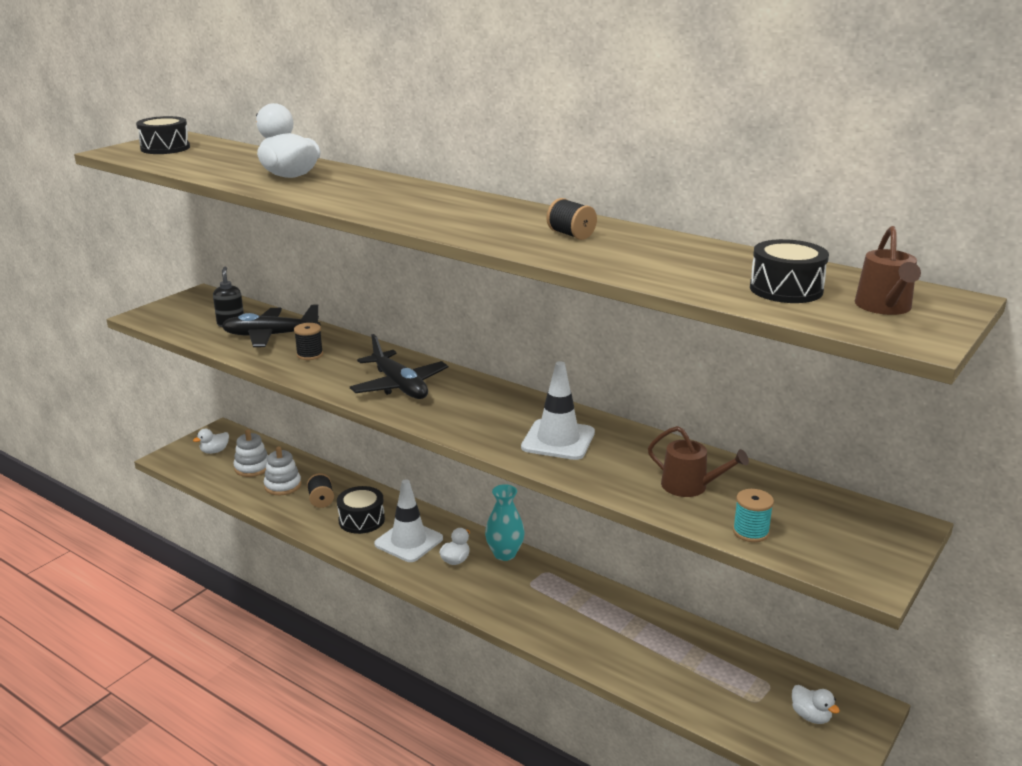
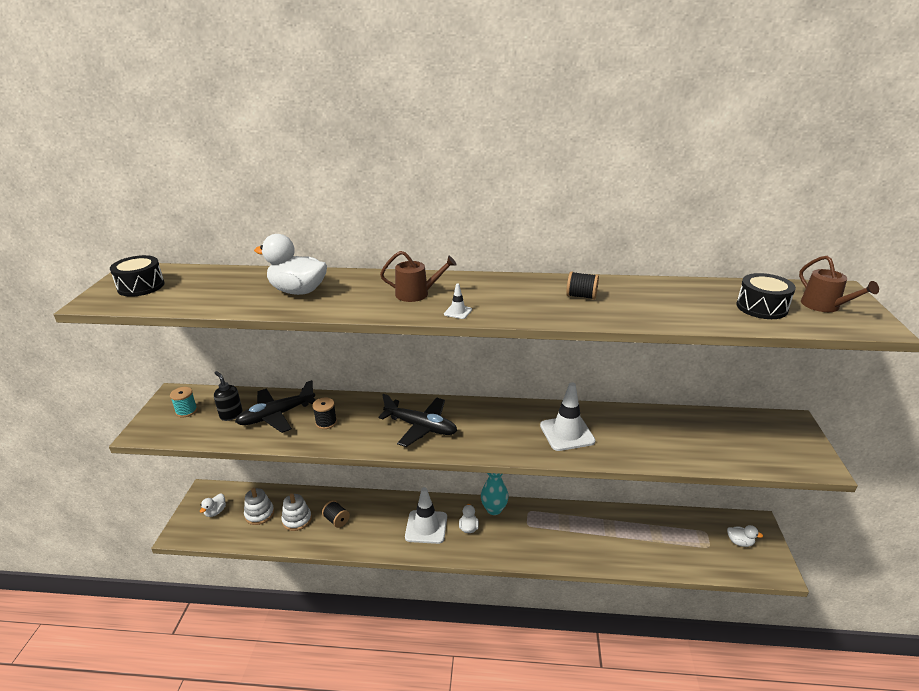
camera: 30 degrees left, 5 degrees up
black drum [337,486,385,534] -> none
brown watering can [648,426,749,497] -> brown watering can moved to [380,251,456,302]
turquoise spool [733,489,774,542] -> turquoise spool moved to [170,387,198,417]
none -> white traffic cone [444,283,472,319]

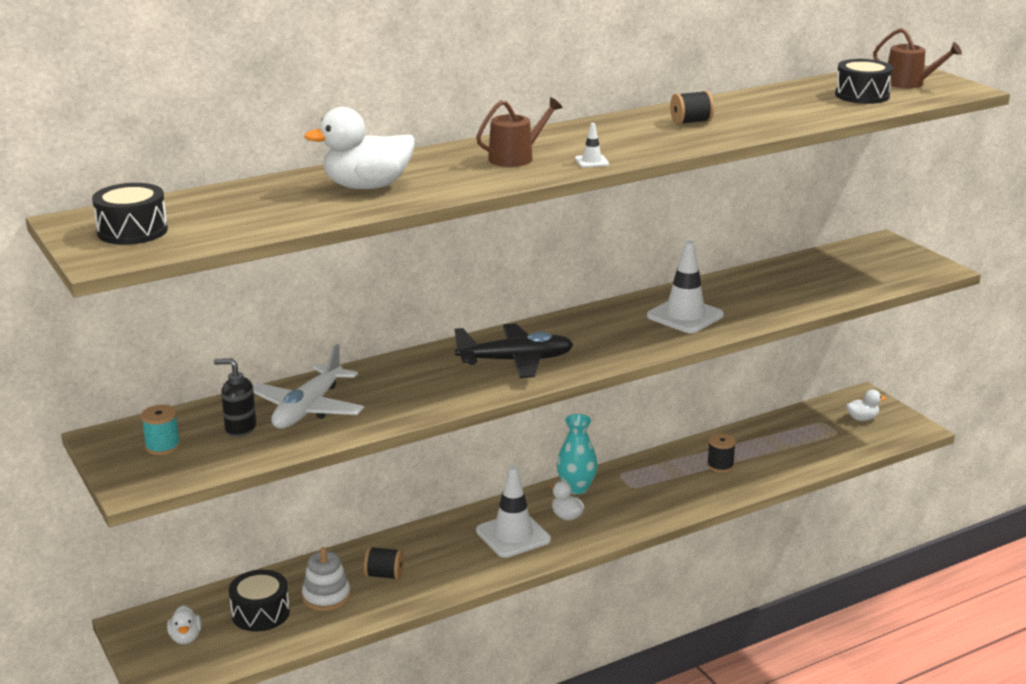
camera: 35 degrees left, 5 degrees down
black plane [235,380,316,433] -> white plane [253,344,364,429]
white stacking toy [244,488,274,525] -> black drum [229,570,290,632]
black spool [312,398,337,429] -> black spool moved to [707,433,736,473]

